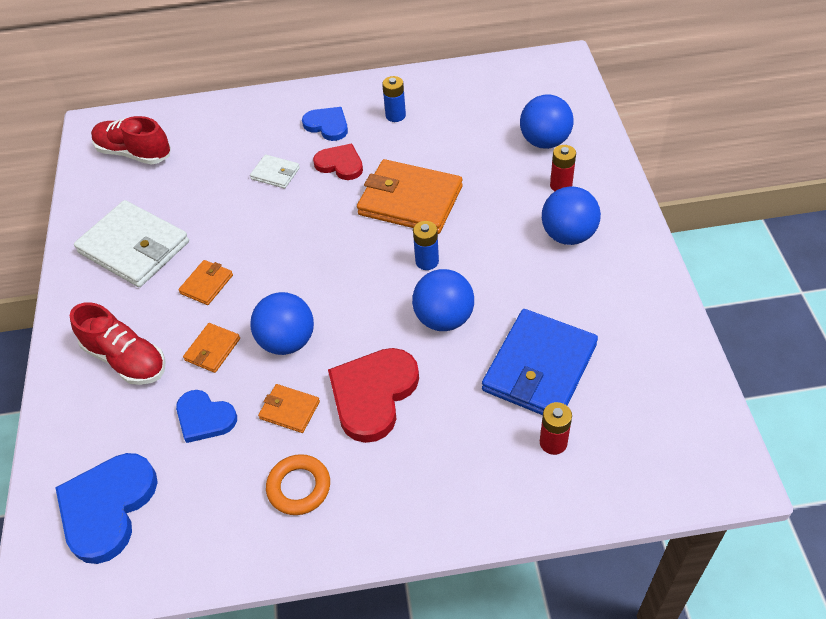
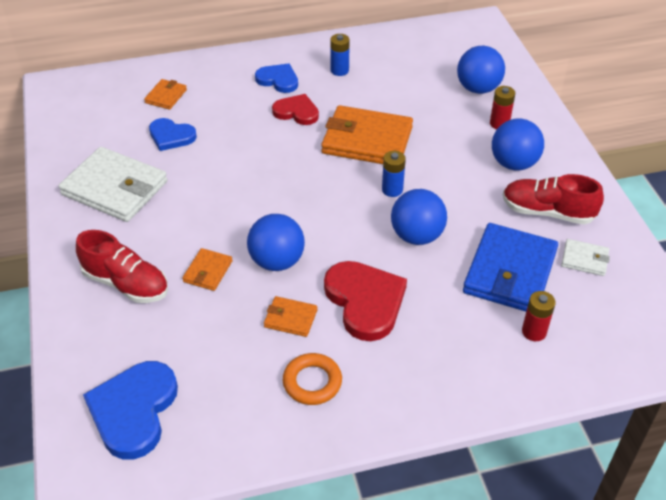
camera: 10 degrees left, 5 degrees down
red shoe [91,116,171,165] -> red shoe moved to [503,174,604,224]
blue heart [176,390,237,443] -> blue heart moved to [149,118,197,151]
orange wallet [178,260,233,305] -> orange wallet moved to [144,79,187,110]
white wallet [250,154,300,188] -> white wallet moved to [561,239,610,276]
red heart [328,348,419,443] -> red heart turned 135 degrees clockwise [324,261,407,341]

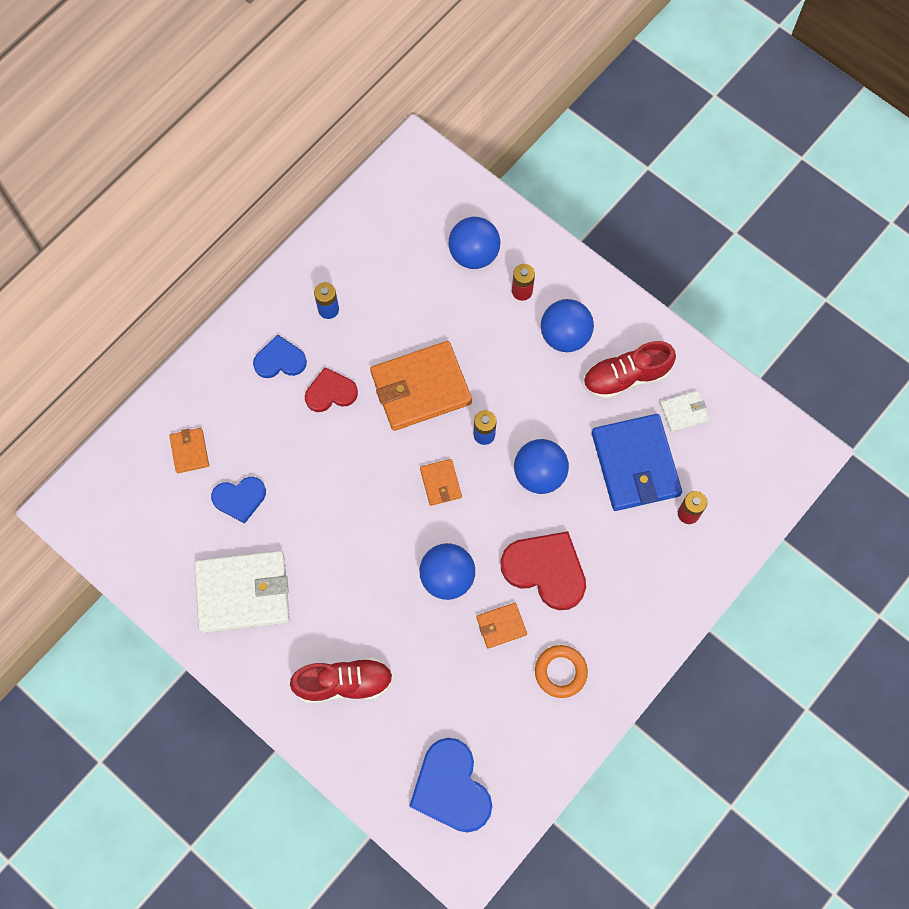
camera: 35 degrees left, 25 degrees up
orange wallet [182,248,233,291] -> orange wallet moved to [420,459,462,506]

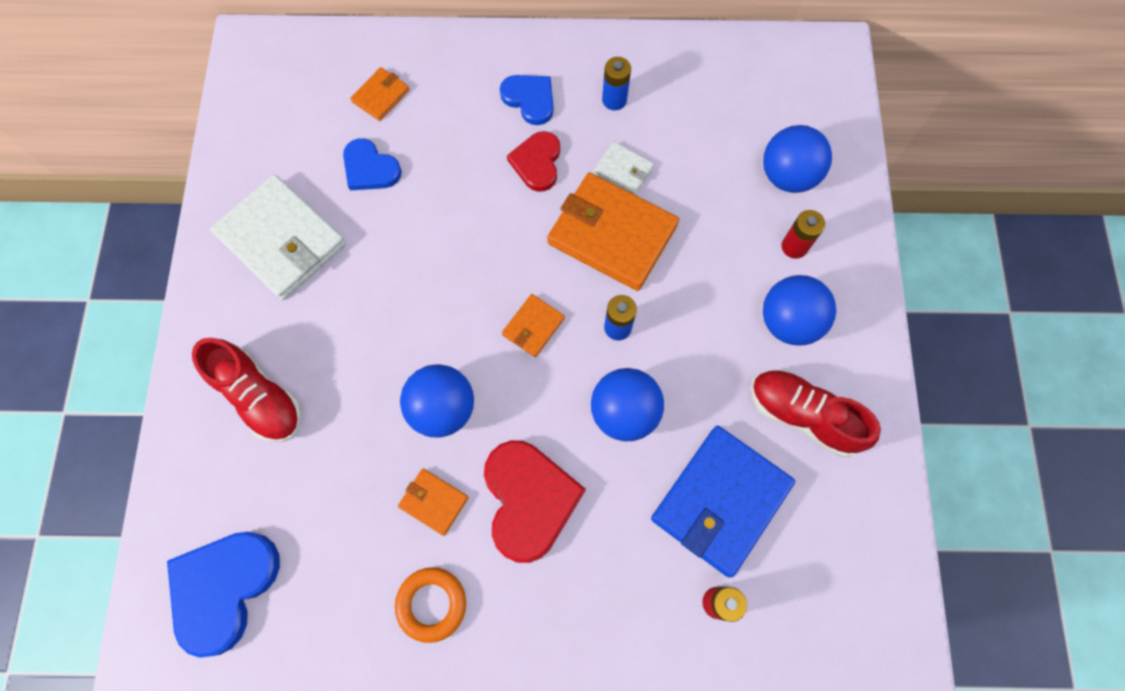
camera: 50 degrees right, 0 degrees up
red heart [305,367,358,412] -> red heart turned 120 degrees counterclockwise [507,131,560,192]
white wallet [660,391,709,432] -> white wallet moved to [593,142,654,195]

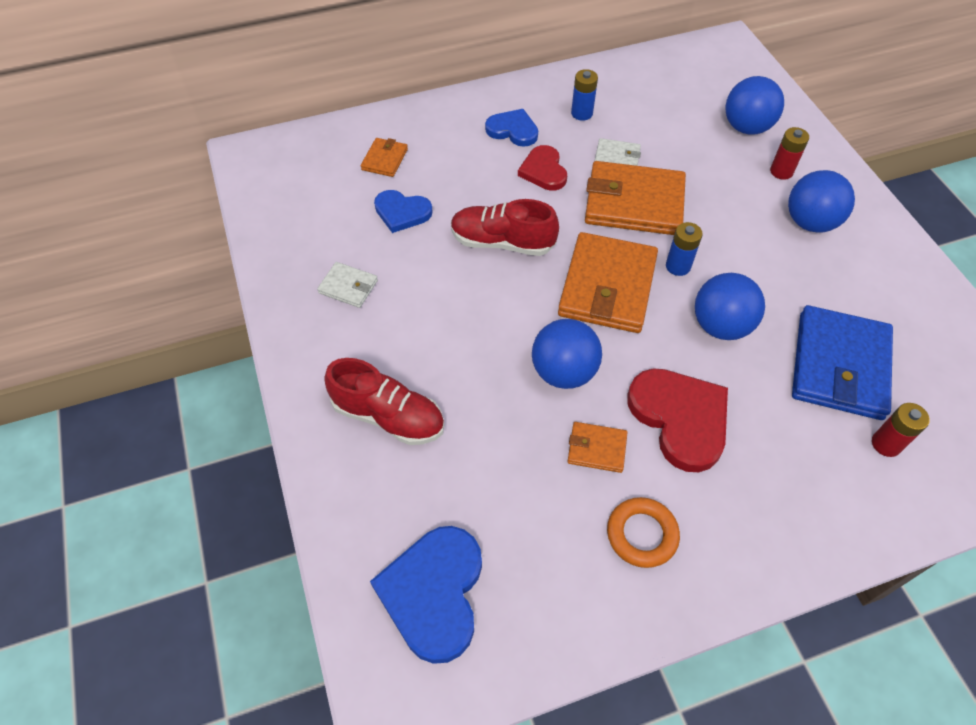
camera: 20 degrees left, 15 degrees down
white wallet [210,175,346,300] -> white wallet [317,262,378,308], size x0.47
orange wallet [502,294,565,357] -> orange wallet [558,232,658,333], size x2.11
red shoe [751,370,881,457] -> red shoe moved to [451,199,559,256]

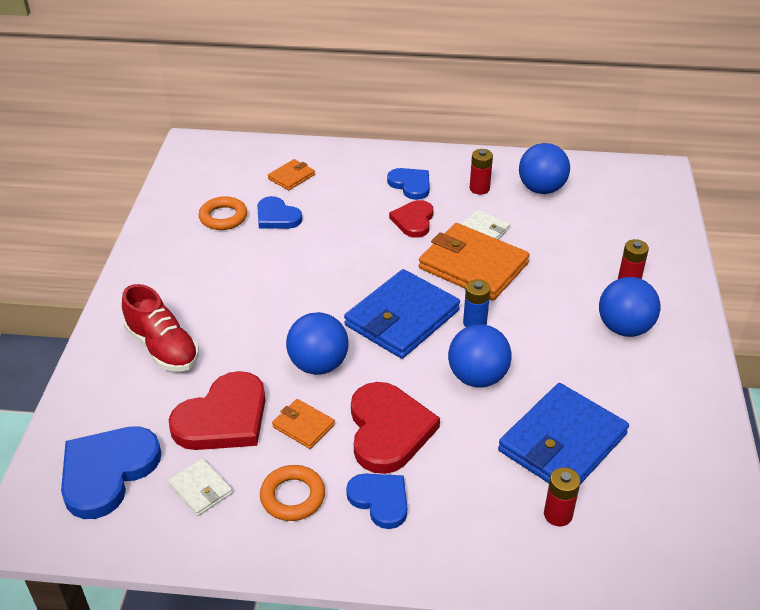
camera: 25 degrees right, 15 degrees down
white wallet [317,262,378,308] -> white wallet moved to [168,458,233,516]
red shoe [451,199,559,256] -> none
orange wallet [558,232,658,333] -> blue wallet [344,269,460,359]
blue battery [571,69,598,121] -> red battery [470,149,493,195]
blue ball [725,76,784,135] -> blue ball moved to [519,143,570,194]
none -> red heart [169,371,266,450]
none -> orange ring [199,196,248,230]
none -> blue heart [346,474,407,529]

